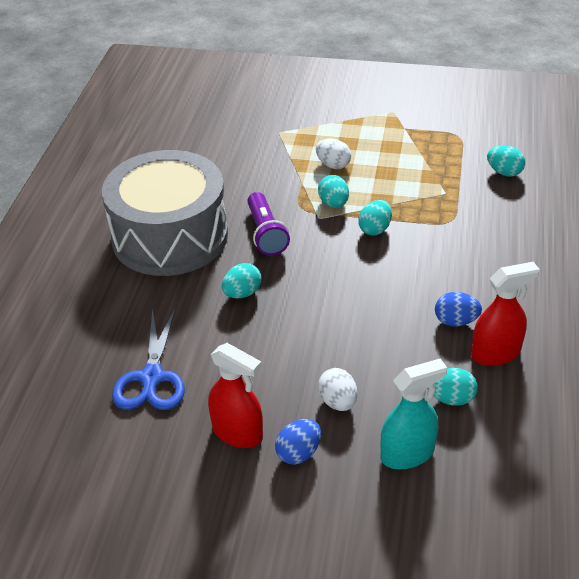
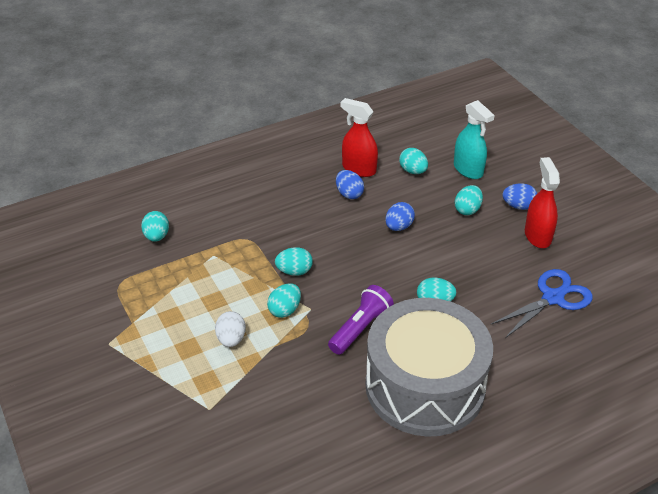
camera: 130 degrees left, 0 degrees up
white egg [318,368,357,411] -> turquoise egg [455,185,483,215]
turquoise spray bottle [381,359,447,469] -> turquoise spray bottle turned 150 degrees counterclockwise [454,100,495,179]
none -> blue egg [385,202,415,231]

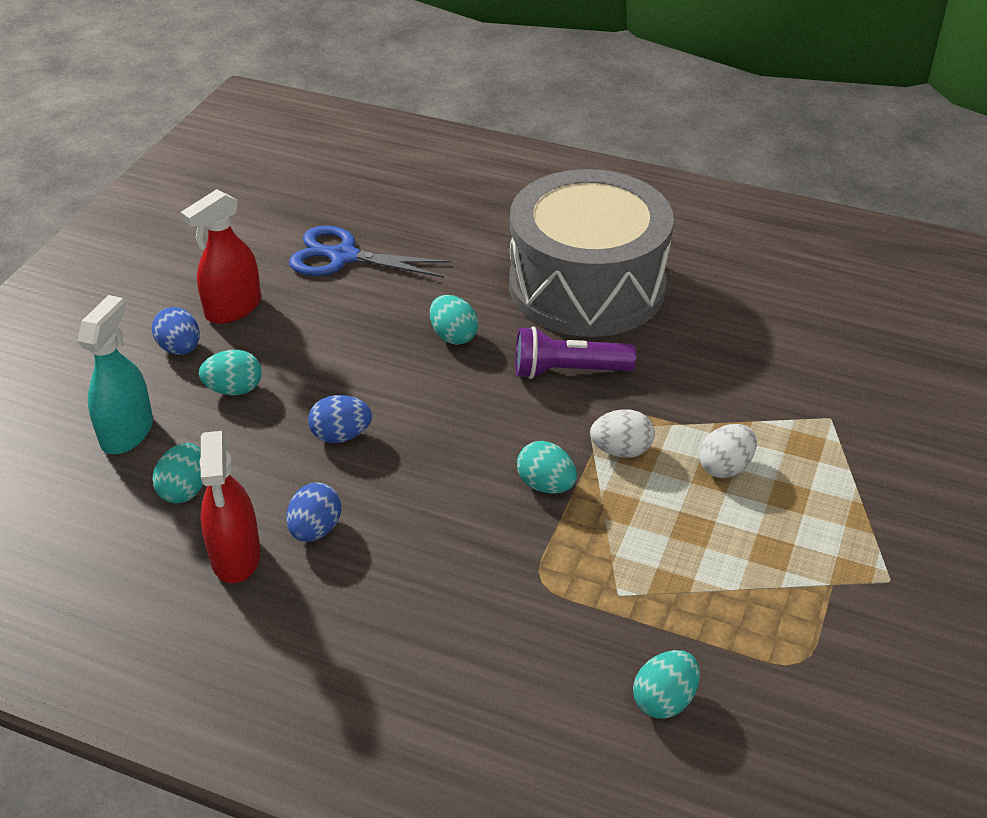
camera: 130 degrees left, 0 degrees up
turquoise egg [267,283,301,318] -> white egg [590,409,655,458]

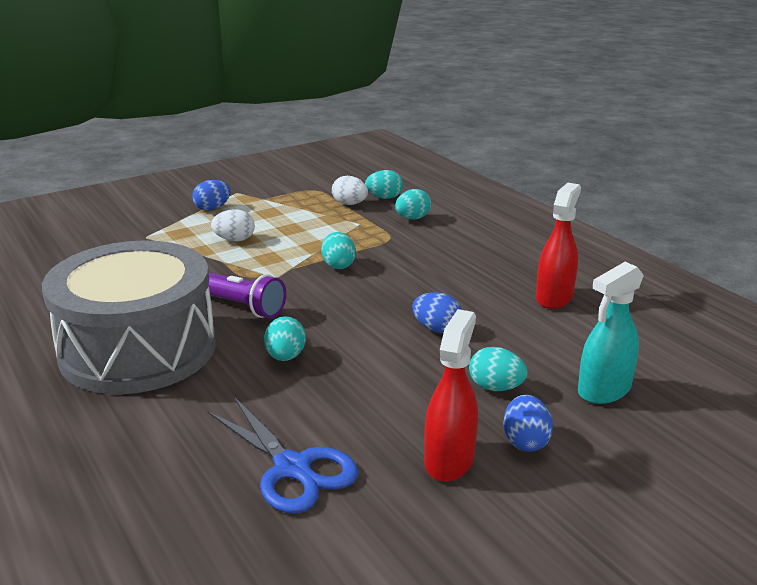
camera: 145 degrees left, 15 degrees down
turquoise egg [153,443,203,503] -> turquoise egg moved to [395,189,431,220]
red spray bottle [181,189,261,324] -> red spray bottle turned 60 degrees counterclockwise [424,309,478,482]
blue egg [286,482,341,542] -> blue egg moved to [192,180,231,211]
white egg [590,409,655,458] -> white egg moved to [332,176,368,205]

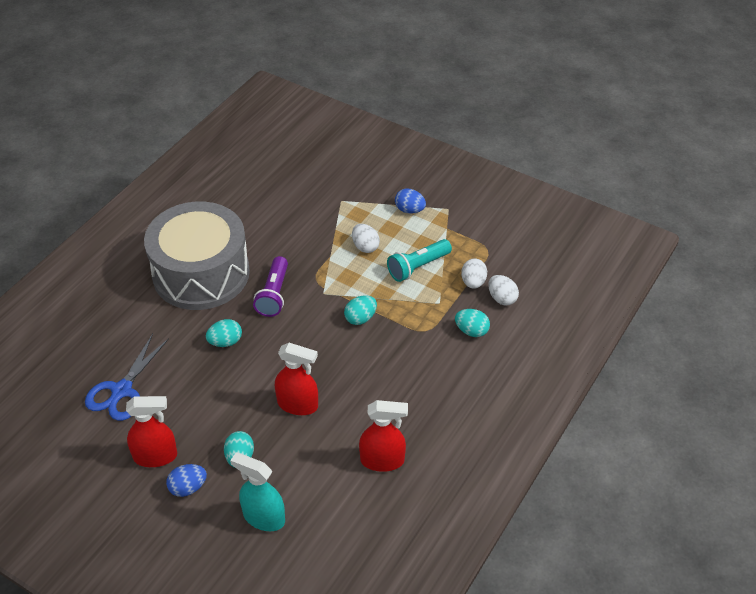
camera: 65 degrees right, 20 degrees up
turquoise egg [365,170,403,199] -> white egg [488,275,519,305]
blue egg [412,292,462,333] -> red spray bottle [275,343,318,415]
none -> turquoise flashlight [387,239,452,282]

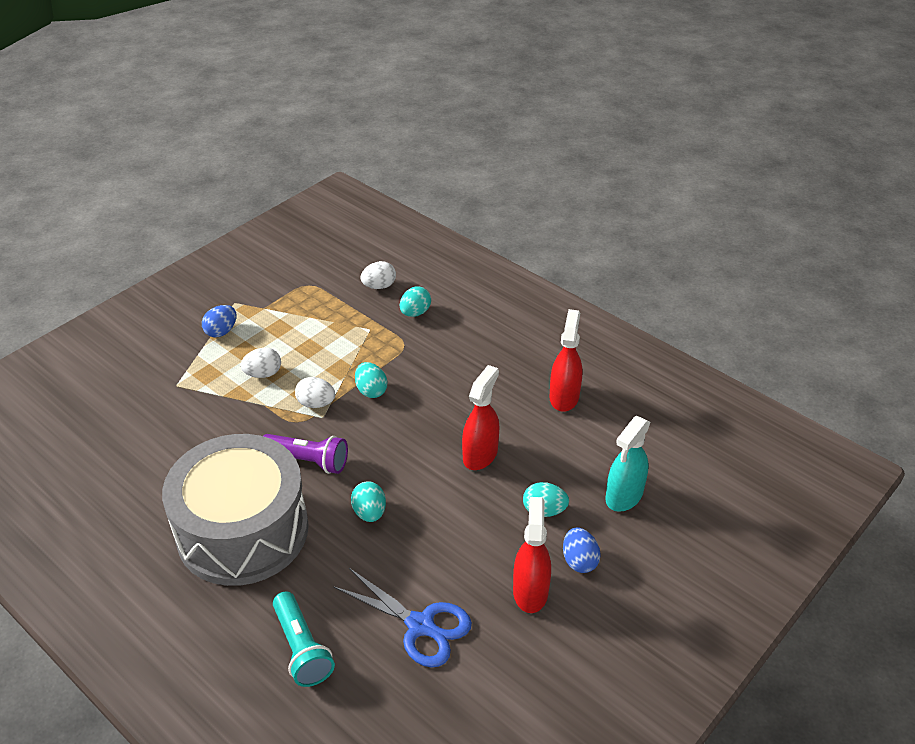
camera: 80 degrees left, 5 degrees down
turquoise flashlight [387,239,452,282] -> turquoise flashlight moved to [273,591,335,687]
white egg [461,258,487,289] -> white egg moved to [295,377,335,408]

